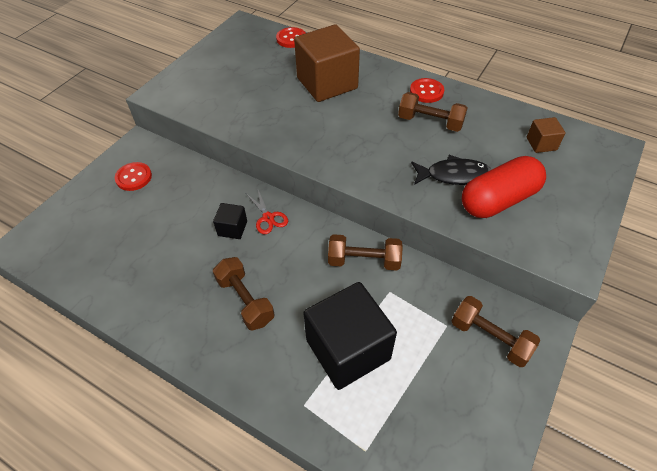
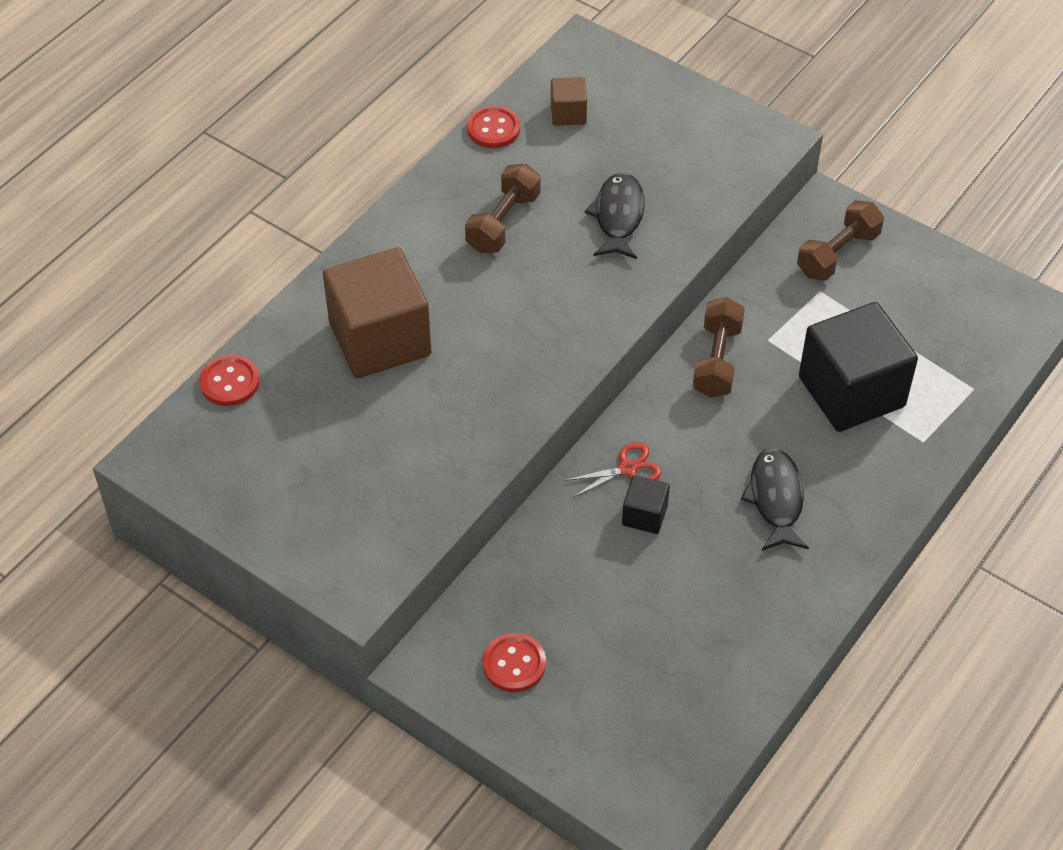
camera: 85 degrees left, 0 degrees up
brown dumbbell [213,257,274,331] -> black fish [741,448,809,551]
red button [410,78,444,103] -> red button moved to [467,106,520,148]
red capsule [462,156,546,218] -> none

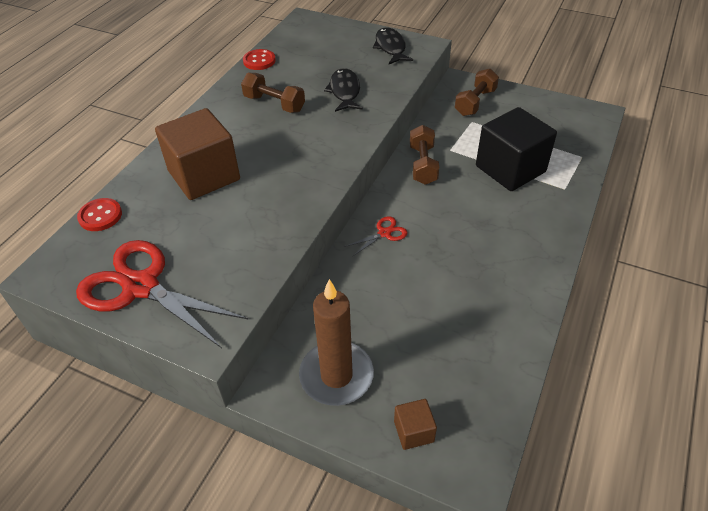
camera: 10 degrees left, 5 degrees down
brown dumbbell [465,164,541,253] -> brown dumbbell turned 75 degrees counterclockwise [241,73,305,113]
red button [483,633,546,692] -> brown candle [299,279,374,406]
brown cube [551,77,587,126] -> brown cube moved to [394,399,437,450]
black cube [622,475,670,534] -> none
black fish [741,448,809,551] -> black fish moved to [373,27,413,64]
none -> red scissors [76,240,248,348]

